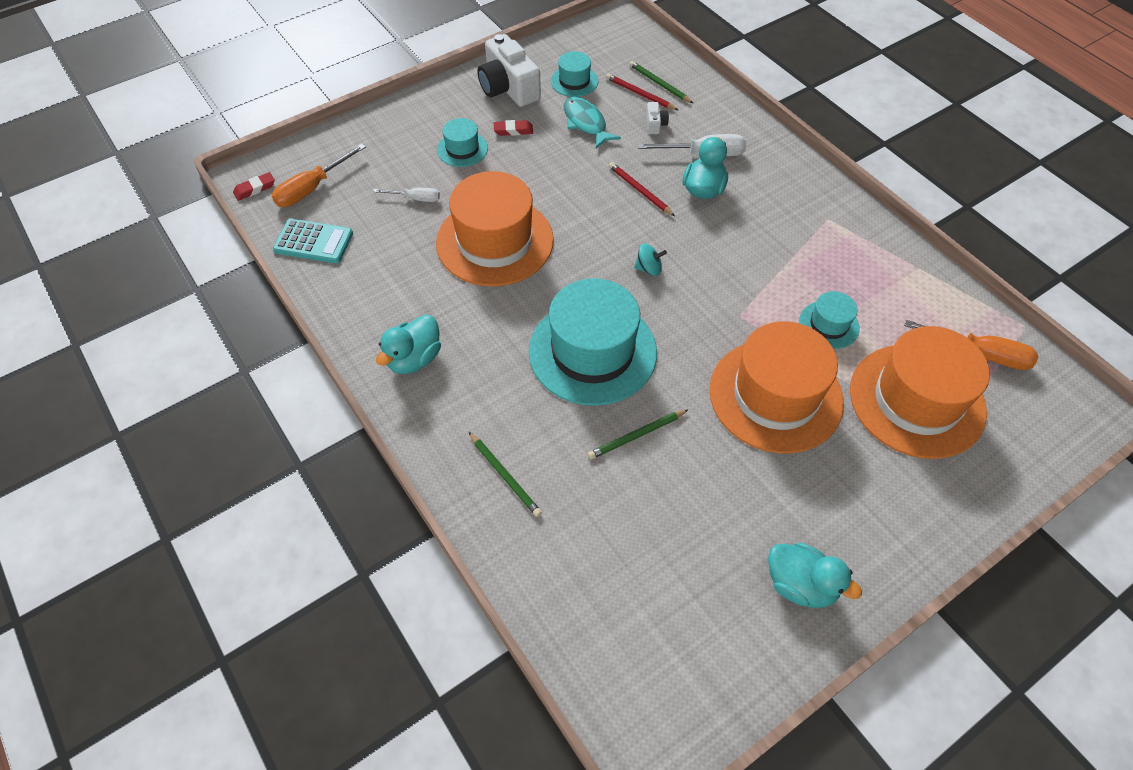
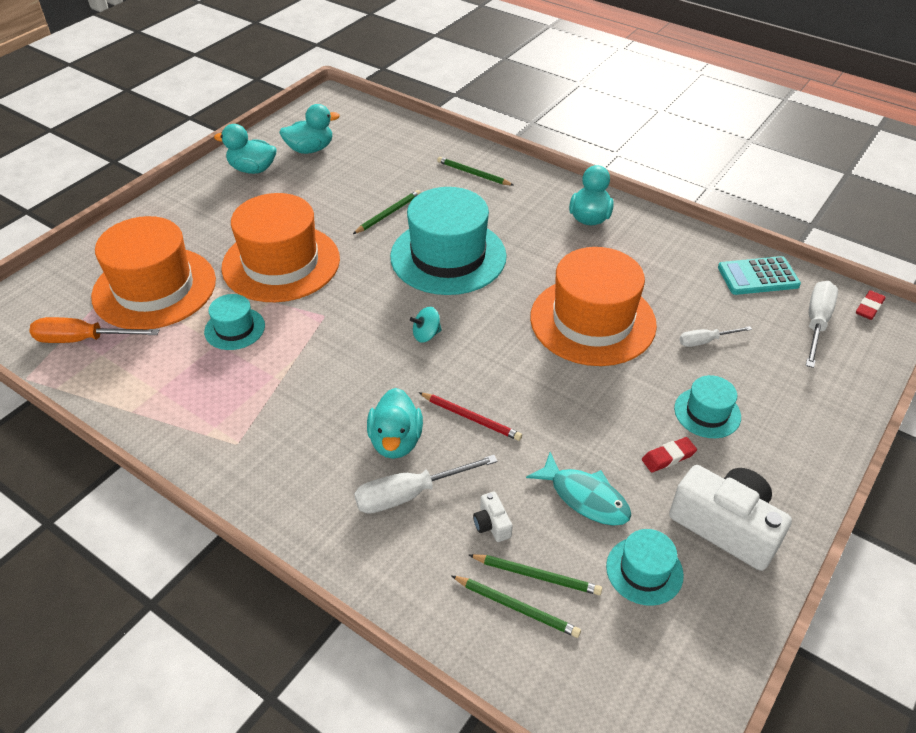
camera: 160 degrees right, 10 degrees down
orange screwdriver [272,144,366,207] -> white screwdriver [806,281,838,368]
red pencil [606,74,678,110] -> green pencil [469,554,602,595]
none -> turquoise duck [279,104,340,154]

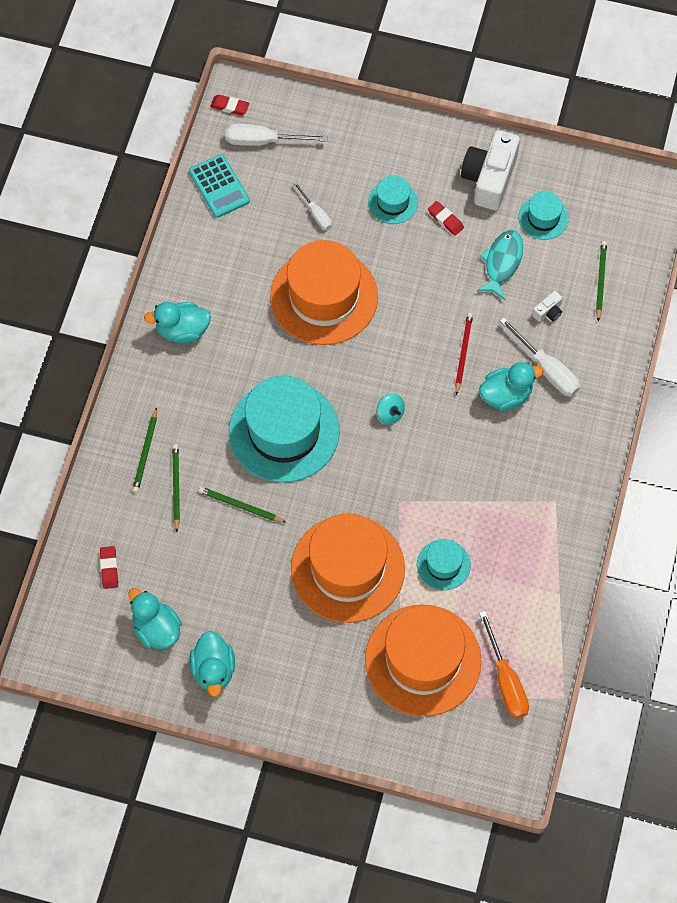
camera: 110 degrees left, 20 degrees up
green pencil [469,554,602,595] -> green pencil moved to [172,444,180,532]
none -> red eraser [100,546,118,589]

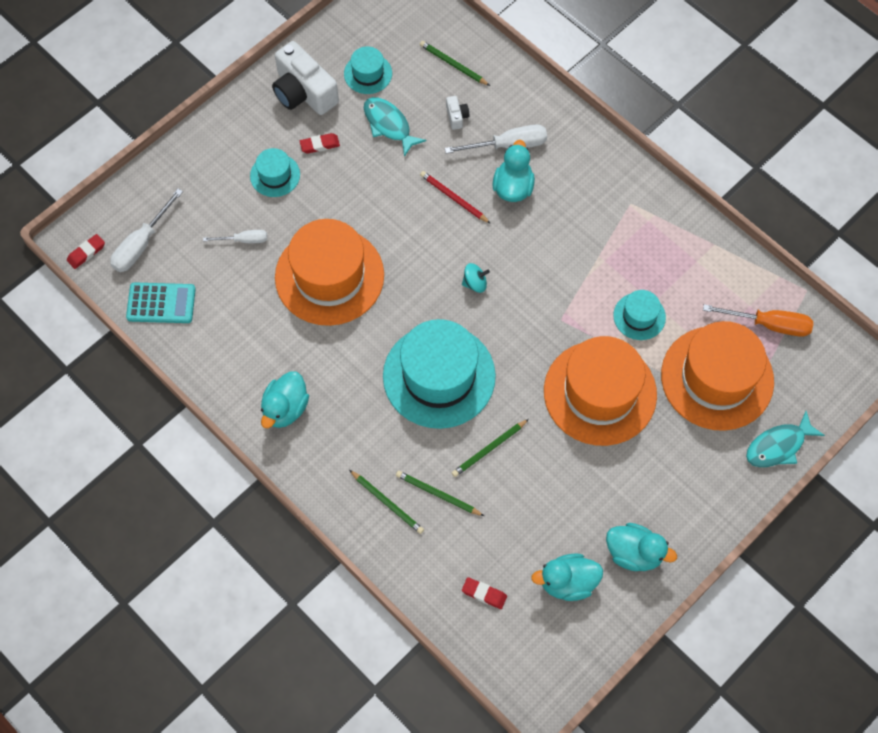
camera: 60 degrees left, 0 degrees up
none -> turquoise fish [746,411,825,467]

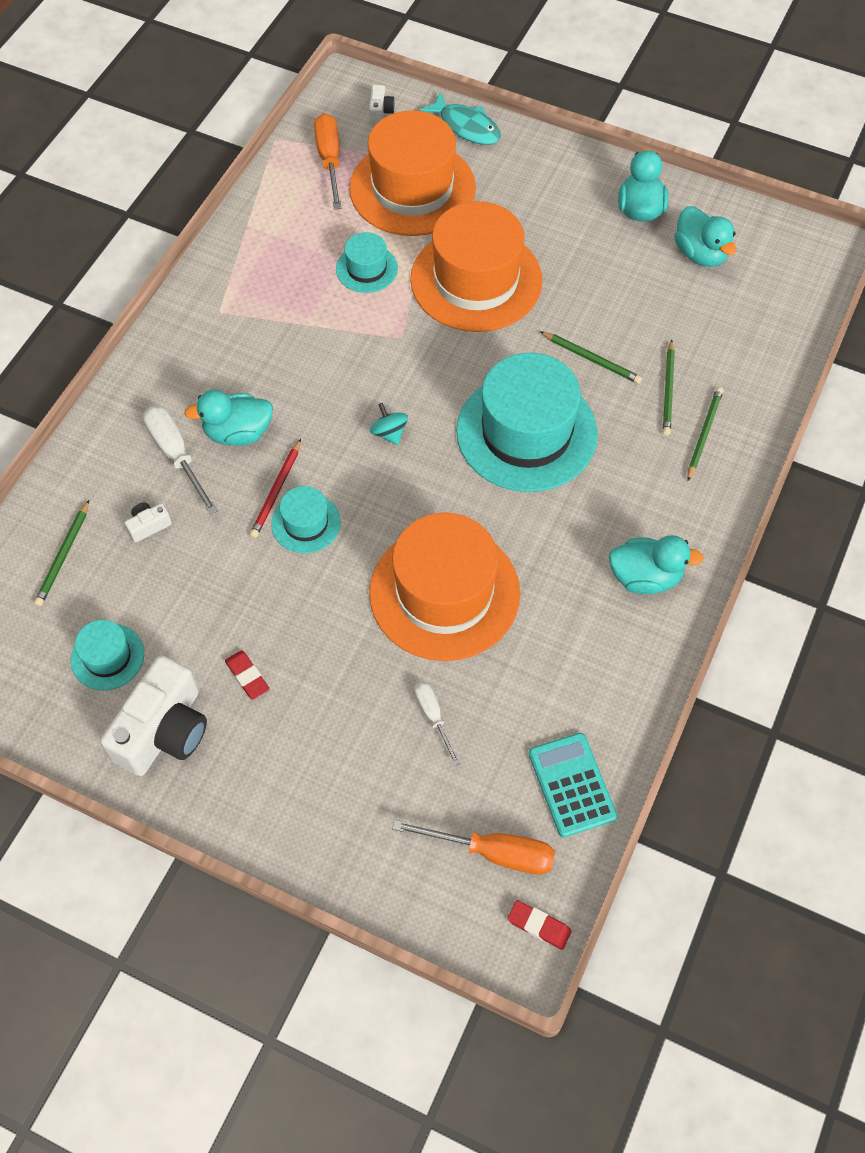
camera: 110 degrees left, 5 degrees down
white screwdriver [110,189,183,272] -> orange screwdriver [392,820,555,874]
turquoise hat [250,148,300,197] -> turquoise hat moved to [271,486,341,553]
turquoise fish [364,97,426,157] -> none
red eraser [462,577,507,609] -> none
none -> white camera [369,85,395,123]

